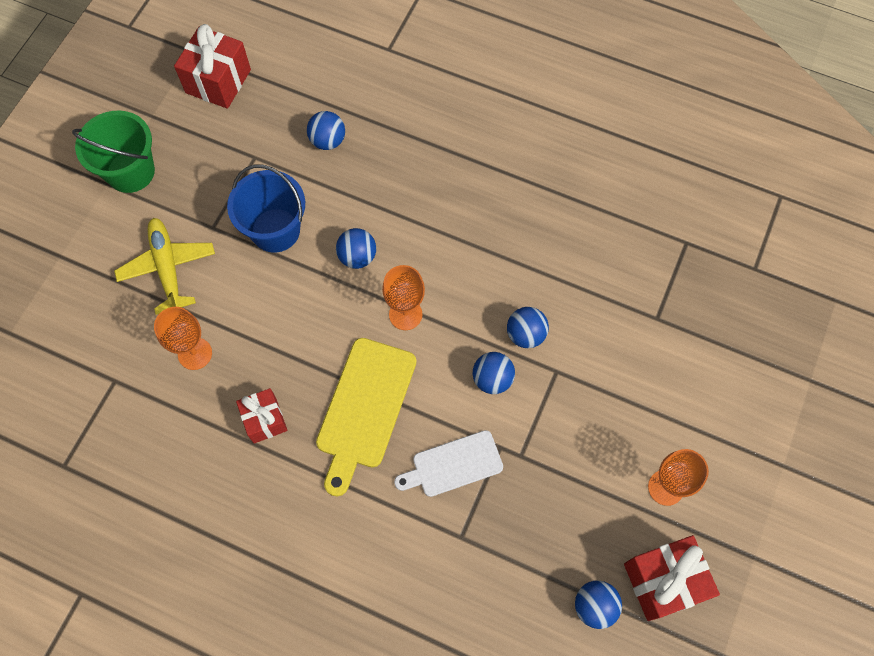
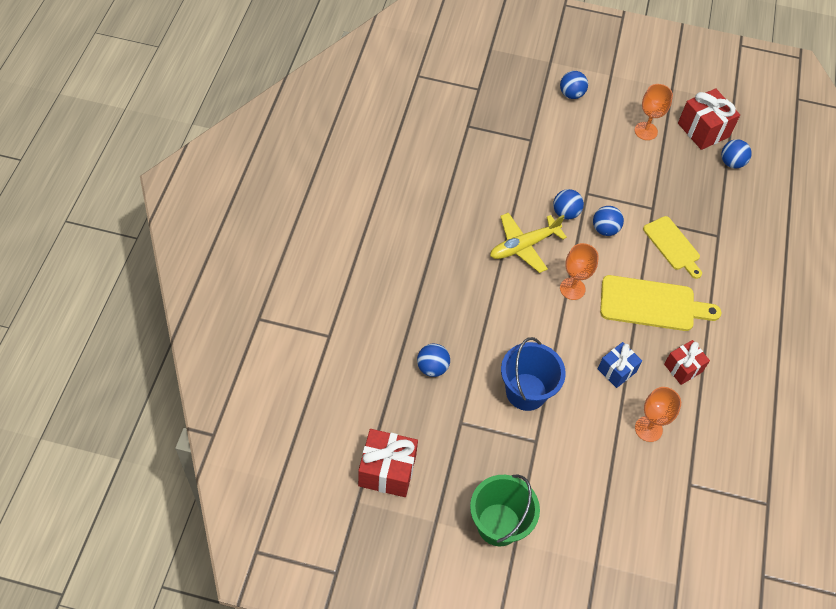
camera: 105 degrees left, 10 degrees down
yellow plane [114,218,215,315] -> yellow plane moved to [490,212,567,273]
blue ball [336,228,376,269] -> blue ball moved to [560,71,588,99]
white cutting board [394,430,503,497] -> yellow cutting board [643,216,702,279]
none -> blue gift [598,342,642,388]

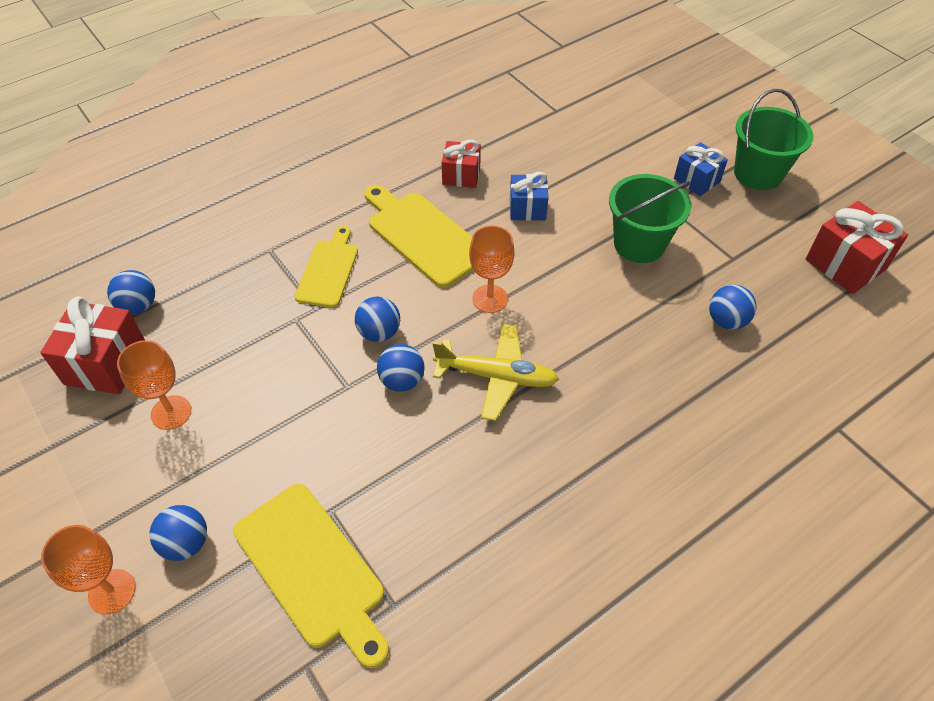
camera: 135 degrees left, 5 degrees down
blue bucket [501,337,566,411] -> green bucket [609,174,691,263]
orange goblet [635,387,681,442] -> orange goblet moved to [41,525,136,614]
none -> yellow cutting board [233,484,389,668]
none -> blue gift [674,142,728,196]

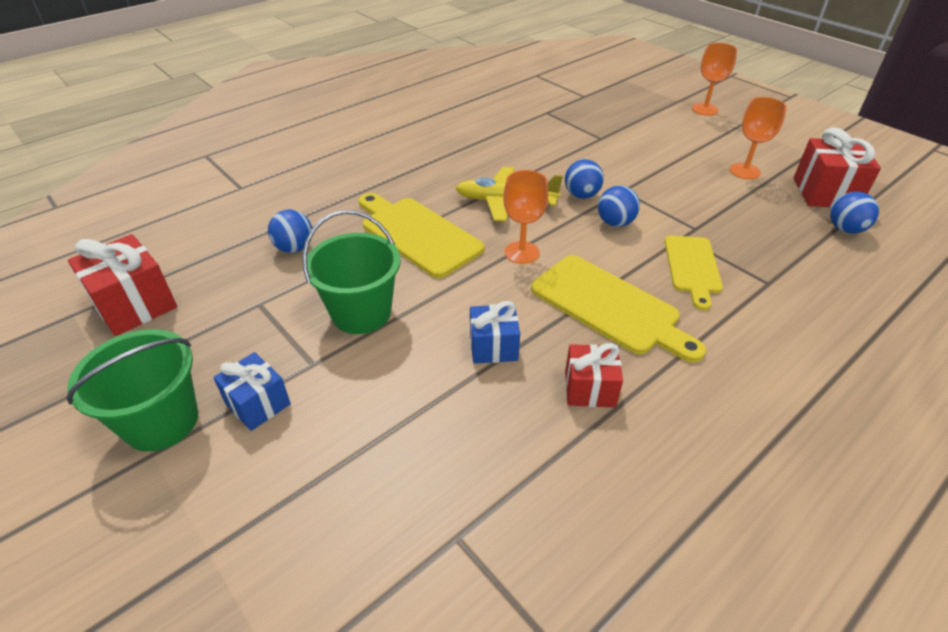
camera: 175 degrees right, 10 degrees down
blue ball [149,505,207,561] -> none
yellow cutting board [233,484,389,668] -> yellow cutting board moved to [359,193,485,278]

